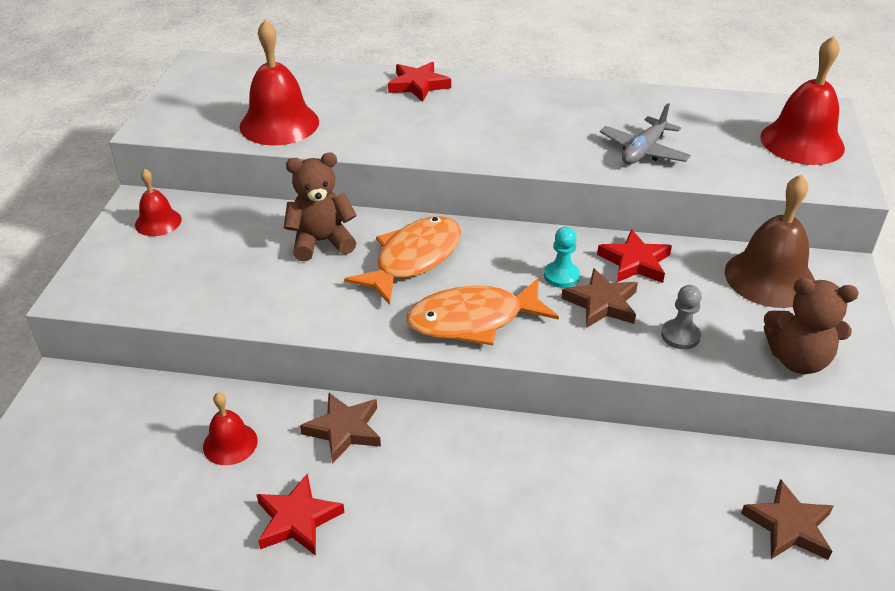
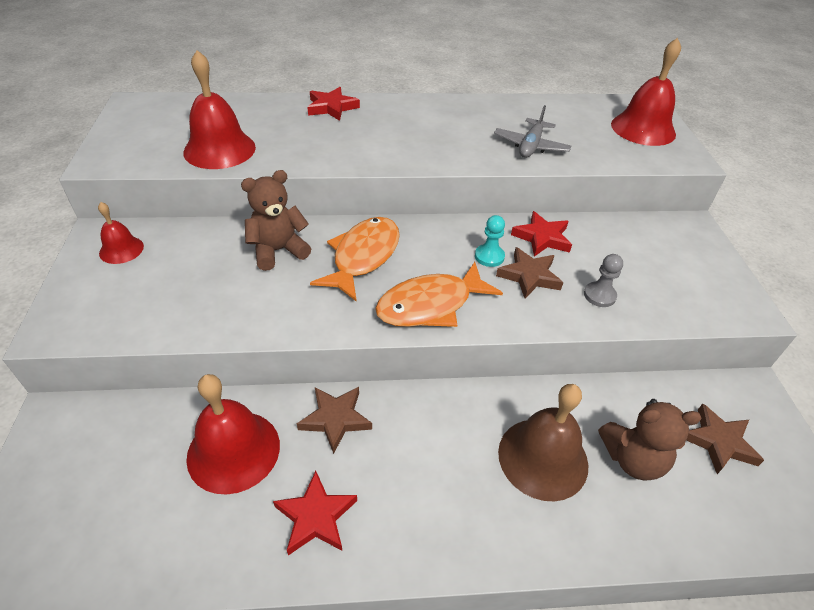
camera: 15 degrees left, 5 degrees up
red bell [203,392,258,465] -> red bell [186,374,280,495], size x1.81
brown bell [725,174,815,308] -> brown bell moved to [498,384,588,501]
brown teddy bear [764,278,859,374] -> brown teddy bear moved to [598,399,702,481]

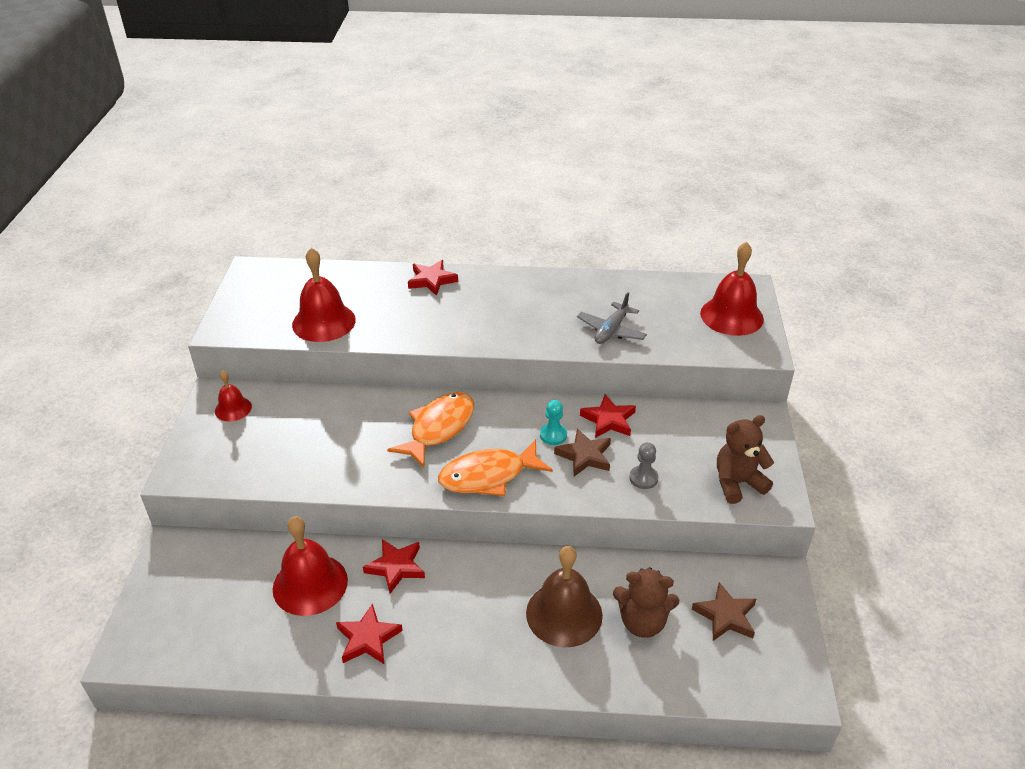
camera: 10 degrees right, 5 degrees down
brown teddy bear [241,170,311,271] -> brown teddy bear moved to [717,415,774,504]
brown star [297,387,372,454] -> red star [363,539,425,594]

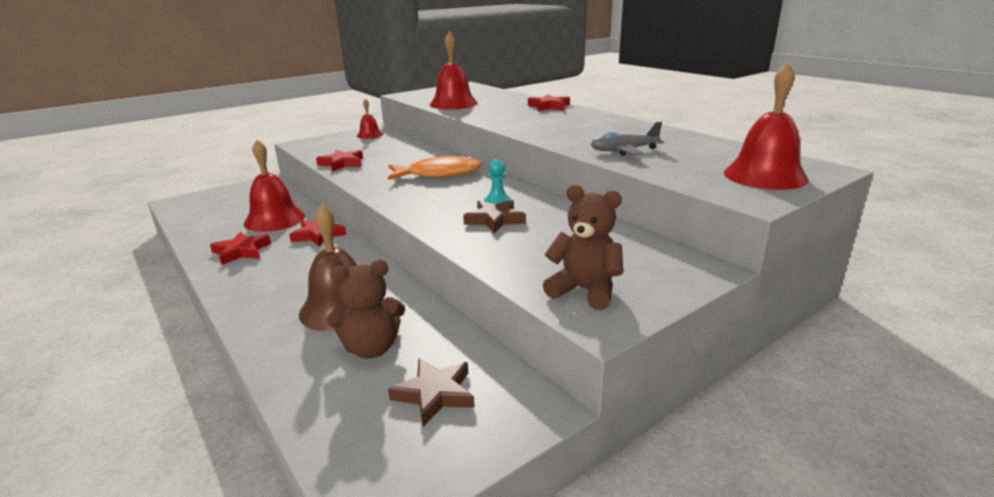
camera: 50 degrees right, 15 degrees down
orange fish [438,439,553,496] -> none
red star [580,394,636,438] -> red star moved to [316,150,363,172]
brown teddy bear [613,567,679,638] -> brown teddy bear turned 75 degrees counterclockwise [327,260,405,359]
grey pawn [629,442,659,489] -> none

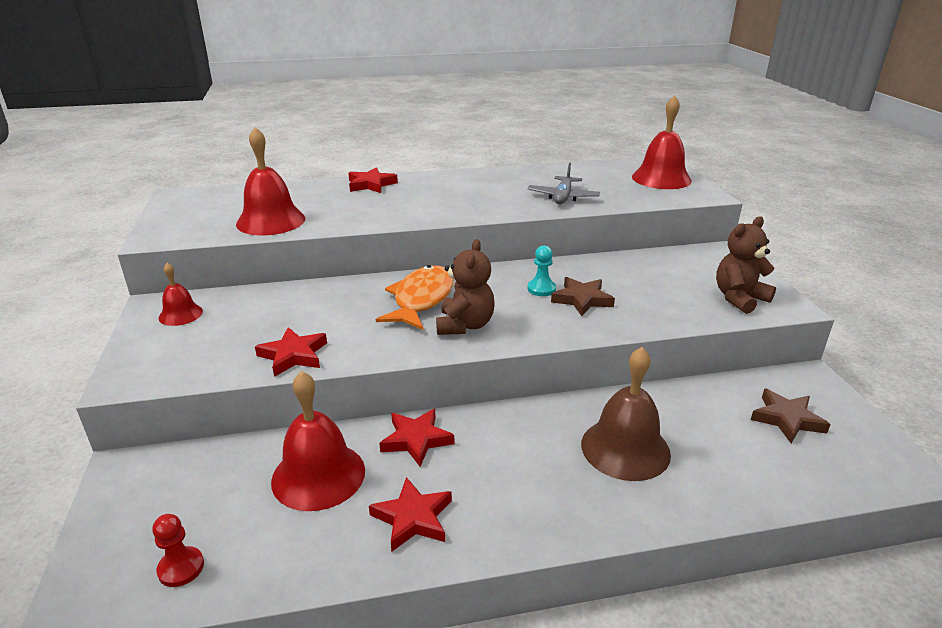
camera: 65 degrees left, 5 degrees up
brown teddy bear [327,260,405,359] -> brown teddy bear moved to [436,239,495,335]
none -> red pawn [152,514,204,587]

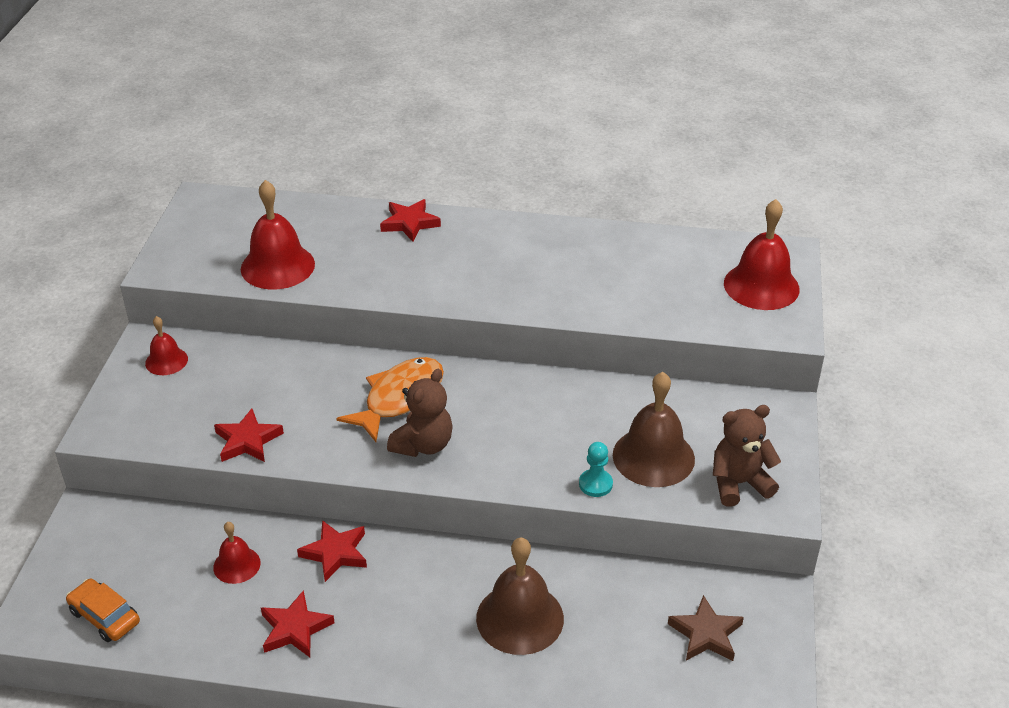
camera: 20 degrees right, 10 degrees up
red pawn [152,514,204,587] -> orange car [66,578,140,642]
red bell [271,371,365,511] -> red bell [213,522,261,584], size x0.55
turquoise pawn [527,245,556,296] -> turquoise pawn moved to [579,442,613,497]
grey plane [528,163,600,204] -> none
brown star [551,277,615,316] -> none
none -> brown bell [613,372,695,487]

